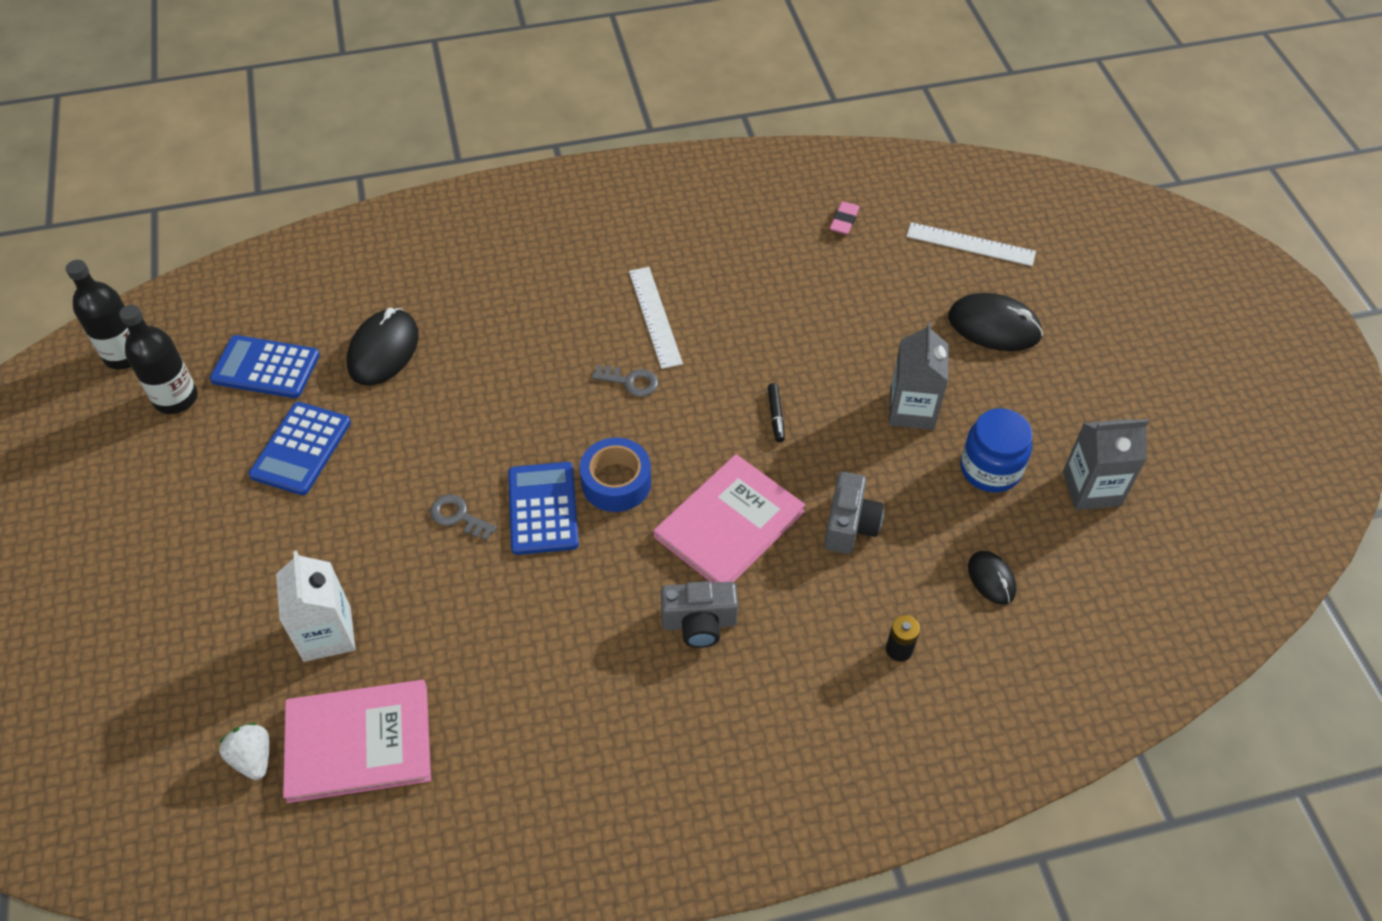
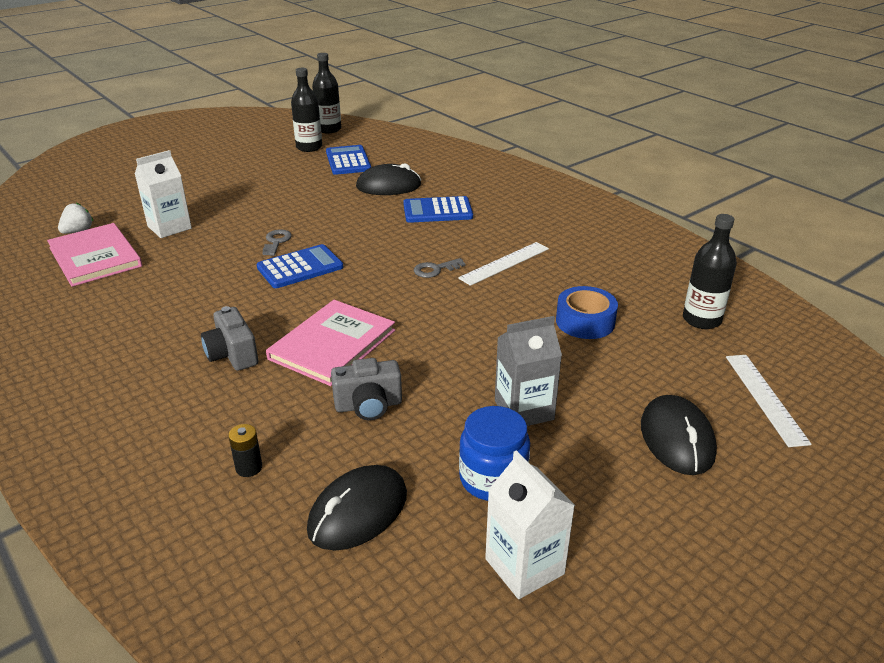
camera: 65 degrees right, 20 degrees down
blue calculator [249,402,351,495] -> blue calculator moved to [403,196,473,223]
blue tape [580,438,651,512] -> blue tape moved to [556,286,618,339]
grey key [592,365,658,397] -> grey key turned 75 degrees clockwise [414,258,466,278]
pink book [654,454,806,583] -> pink book turned 75 degrees counterclockwise [266,300,395,386]
black marker [768,383,785,442] -> none
pink eraser [830,201,860,235] -> black bottle [683,214,737,329]
black mouse [968,551,1016,605] -> black mouse [307,465,407,550], size x1.74
grey carton [1063,419,1149,510] -> white carton [485,450,575,599]

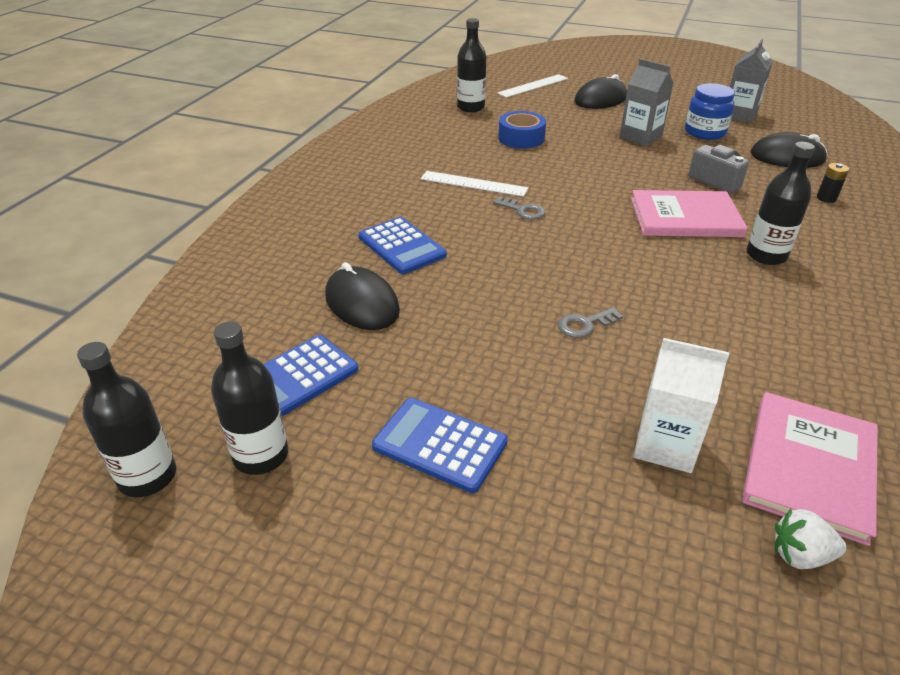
camera: 120 degrees left, 5 degrees up
grey camera [201,306,258,371] -> black bottle [747,142,815,265]
blue calculator [257,244,343,288] -> blue calculator moved to [372,398,508,493]
white carton [485,450,575,599] -> grey carton [730,39,773,123]

